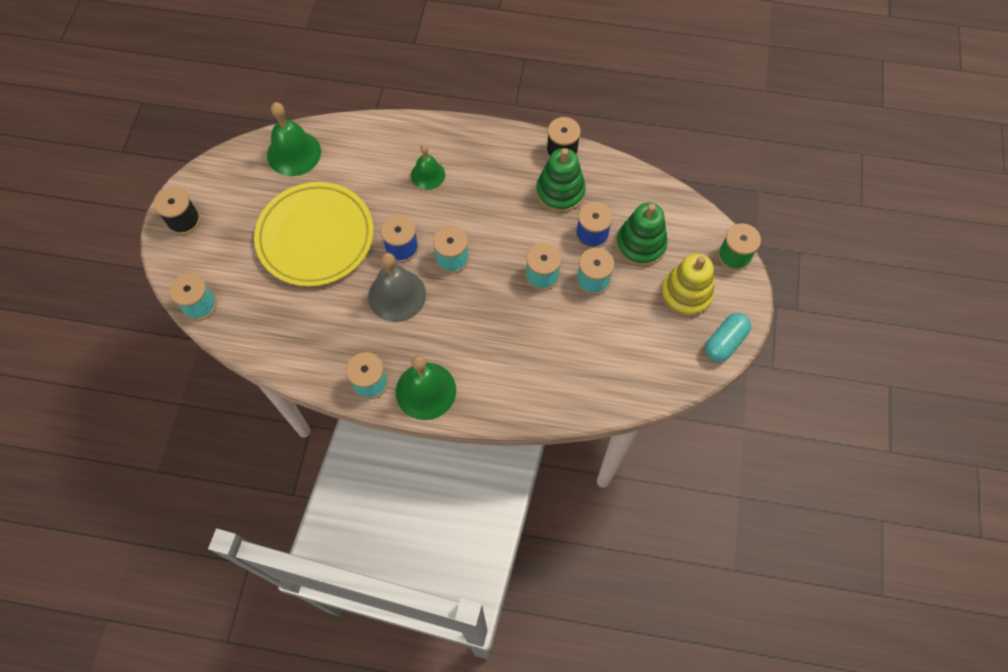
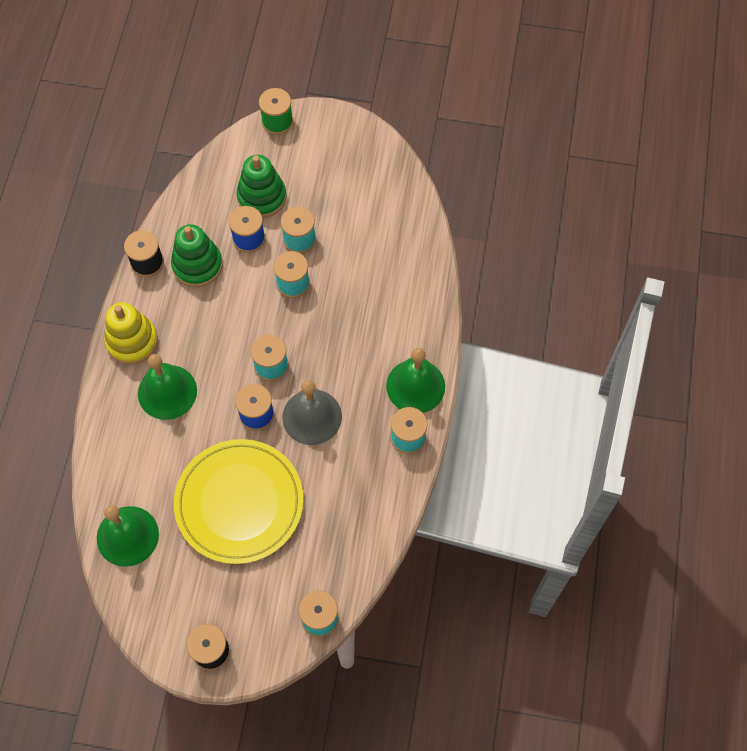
camera: 90 degrees left, 0 degrees up
green bell [411,144,445,190] -> green bell [138,354,197,420], size x1.58
yellow stacking toy [661,254,714,317] -> yellow stacking toy moved to [104,302,158,365]
turquoise capsule [705,313,751,362] -> none

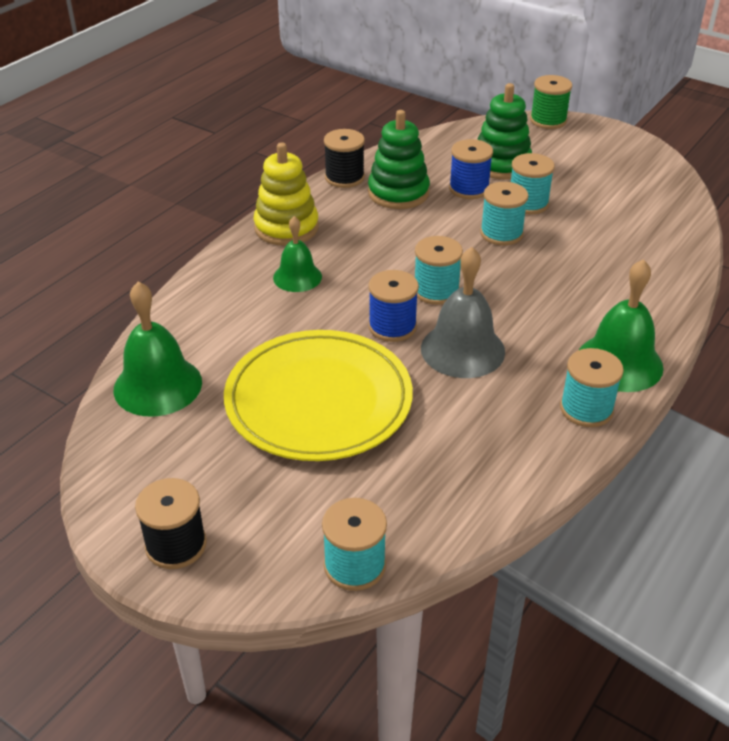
camera: 25 degrees right, 25 degrees down
green bell [138,354,197,420] -> green bell [273,216,322,292], size x0.63

